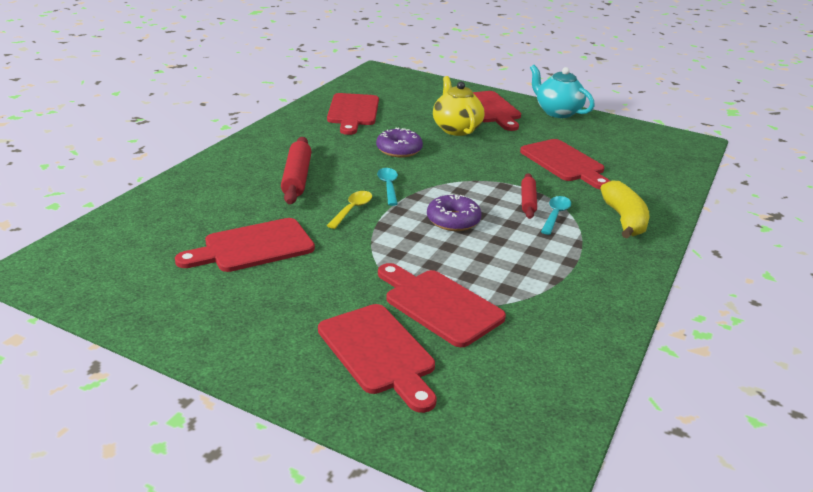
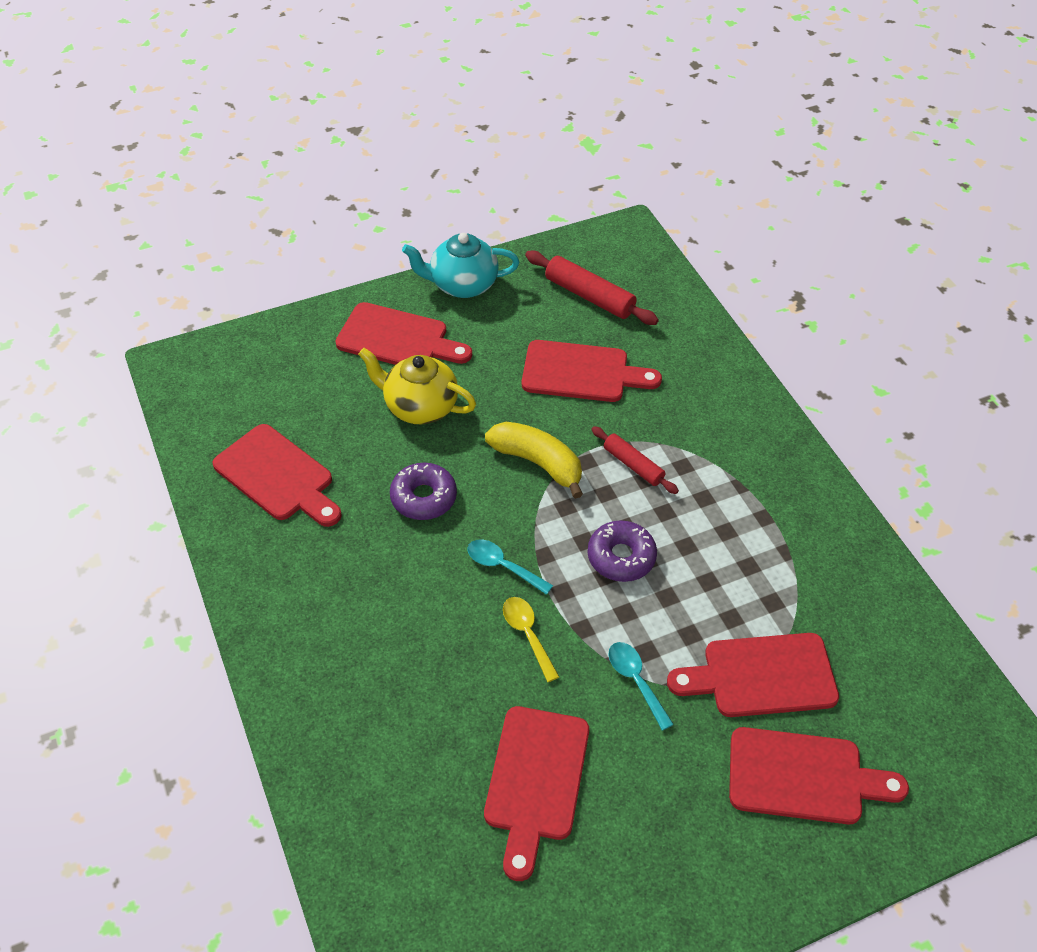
camera: 50 degrees left, 20 degrees up
red rolling pin [281,137,312,204] -> red rolling pin moved to [525,250,659,325]
turquoise spoon [541,196,571,235] -> turquoise spoon moved to [608,642,674,730]
yellow banana [600,181,650,238] -> yellow banana moved to [485,422,583,499]

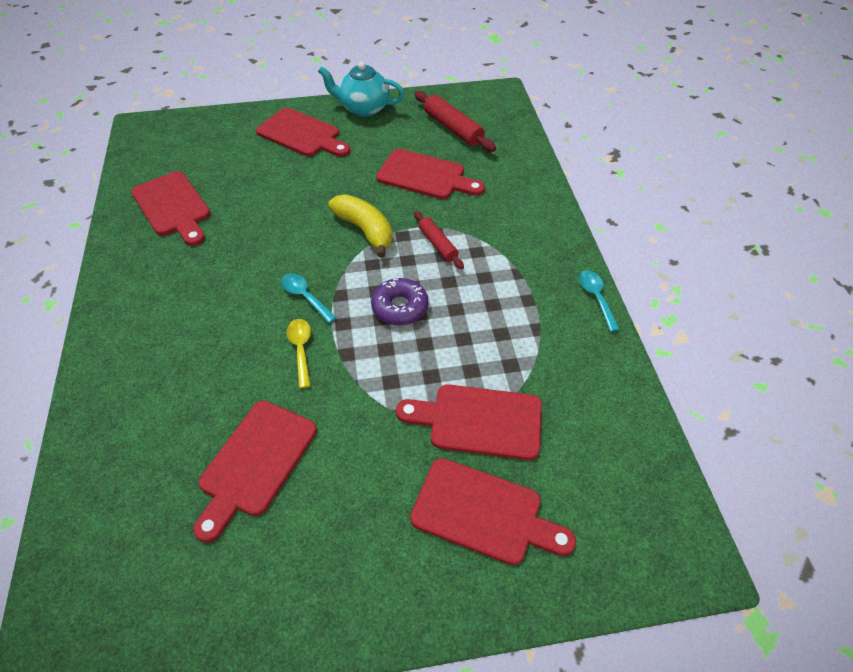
camera: 15 degrees right, 0 degrees up
yellow teapot [358,348,476,425] -> none
purple donut [390,463,457,520] -> none
turquoise spoon [608,642,674,730] -> turquoise spoon moved to [579,270,620,332]

